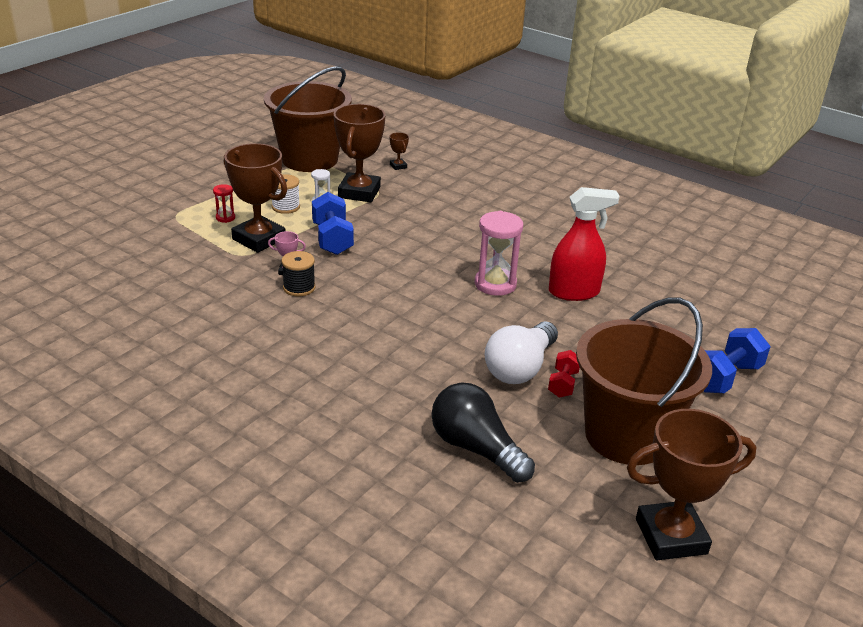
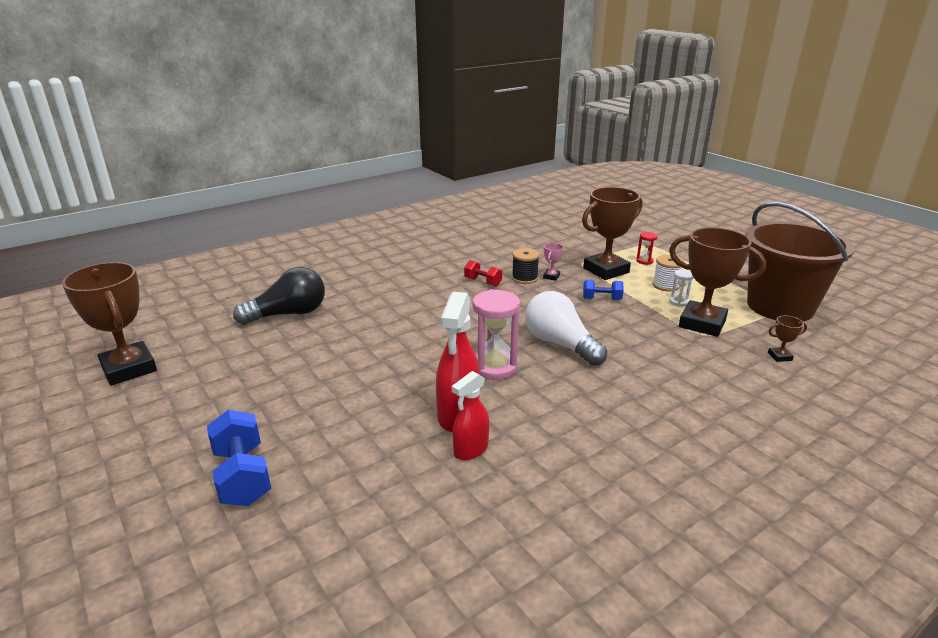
camera: 110 degrees right, 5 degrees down
blue dumbbell [312,192,354,255] -> blue dumbbell [583,280,624,300], size x0.60
white light bulb [484,321,558,384] -> white light bulb moved to [525,291,608,366]
red dumbbell [548,350,580,398] -> red dumbbell moved to [464,260,502,287]
brown bucket [576,297,712,465] -> none
brown trophy [627,409,756,560] -> brown trophy turned 45 degrees counterclockwise [62,262,157,386]
none -> red spray bottle [452,371,489,461]

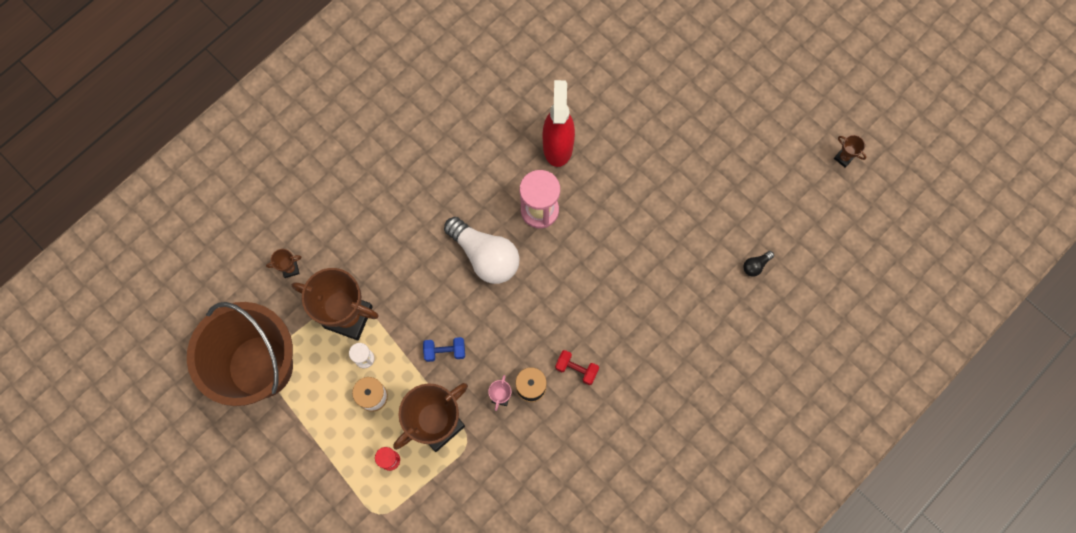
camera: 170 degrees right, 45 degrees up
brown trophy [62,262,157,386] -> brown trophy [834,135,866,168], size x0.41
blue dumbbell [207,409,271,506] -> none
black light bulb [233,267,325,325] -> black light bulb [743,251,774,277], size x0.41
red spray bottle [452,371,489,461] -> none

